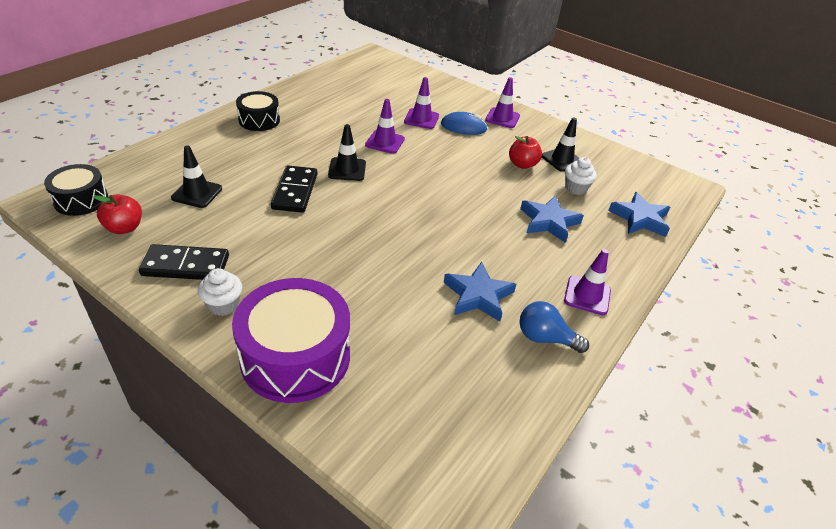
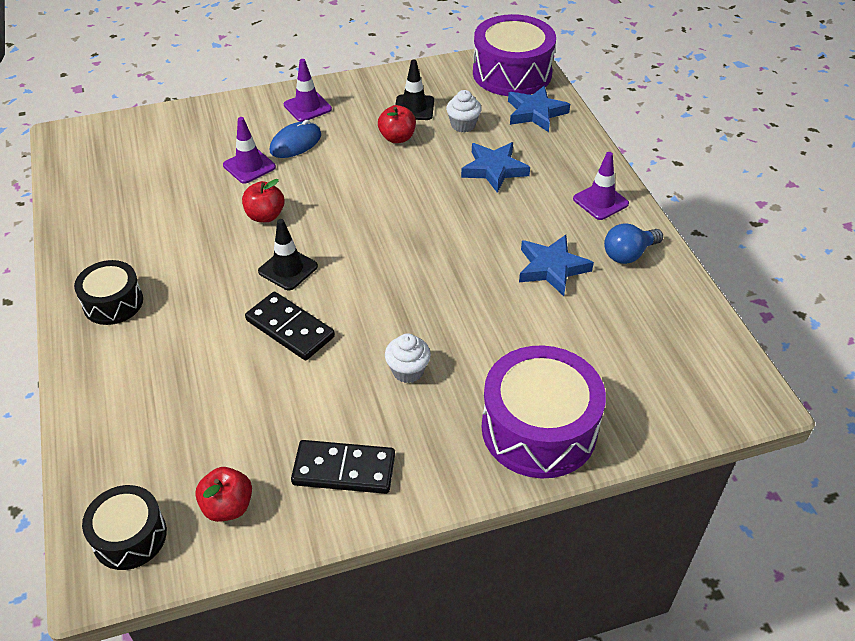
camera: 50 degrees left, 5 degrees up
black domino [139,244,229,280] -> black domino turned 60 degrees clockwise [291,440,395,494]
black traffic cone [171,145,222,208] -> none
white cupcake [198,268,242,316] -> white cupcake moved to [385,333,431,383]
purple traffic cone [365,99,405,154] -> red apple [242,179,285,222]
none -> purple drum [473,14,556,96]

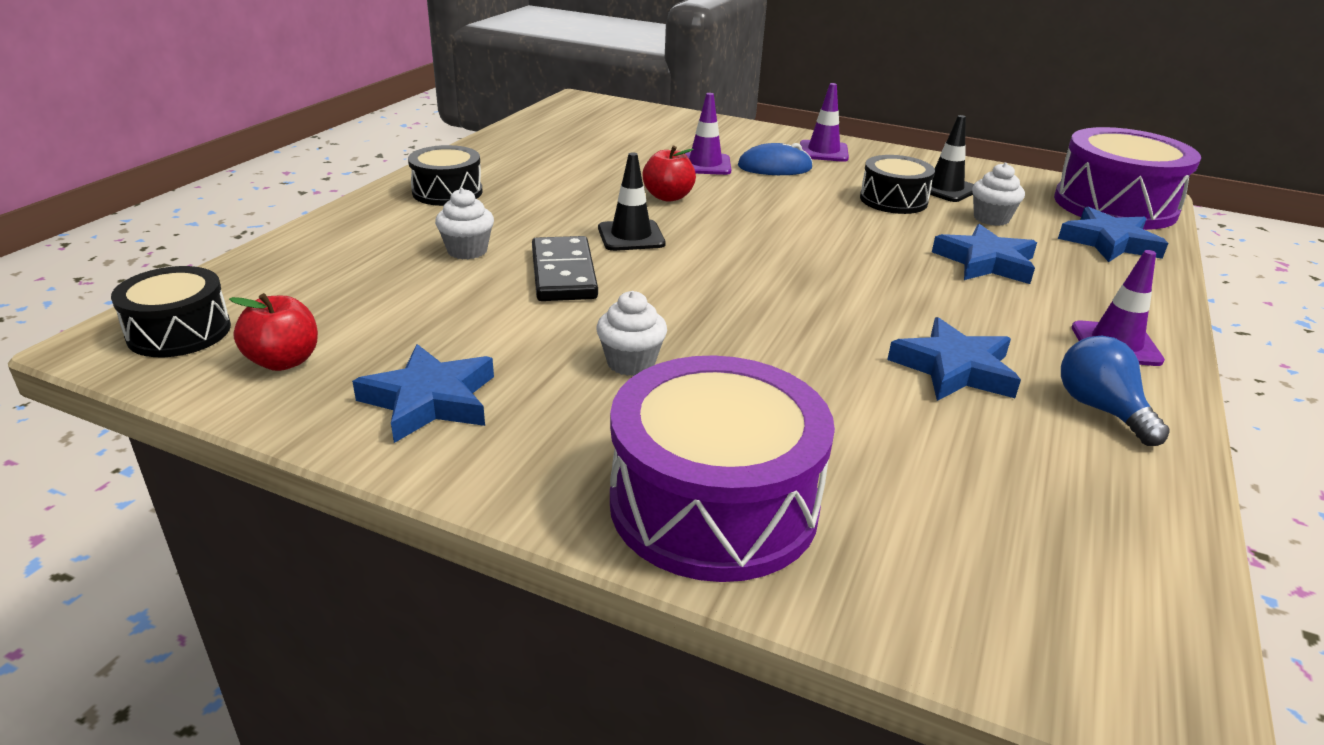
camera: 40 degrees right, 15 degrees down
black domino [291,440,395,494] -> blue star [352,344,494,443]
red apple [378,105,416,143] -> black drum [860,155,935,214]
blue light bulb [604,223,663,264] -> blue light bulb turned 60 degrees clockwise [1061,335,1170,446]
none -> white cupcake [435,188,494,259]

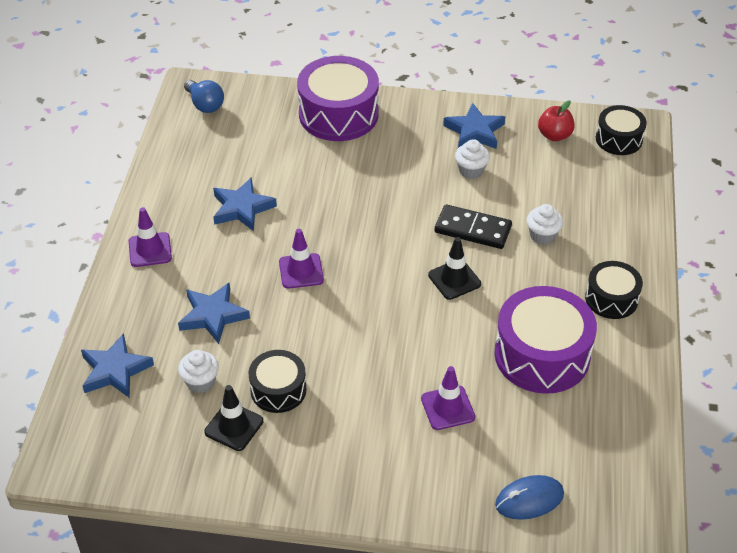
camera: 165 degrees right, 15 degrees up
black domino [532,236,598,301] -> black domino turned 45 degrees counterclockwise [435,204,512,249]
white cupcake [597,291,667,376] -> white cupcake moved to [455,139,490,179]
red apple [643,146,696,202] -> none
blue mouse [738,143,813,175] -> blue mouse moved to [495,475,564,520]
purple traffic cone [800,83,849,162] -> purple traffic cone moved to [279,229,324,289]
purple drum [1054,127,1201,230] -> purple drum moved to [494,286,597,394]
blue light bulb [1061,335,1170,446] -> blue light bulb moved to [184,80,224,113]

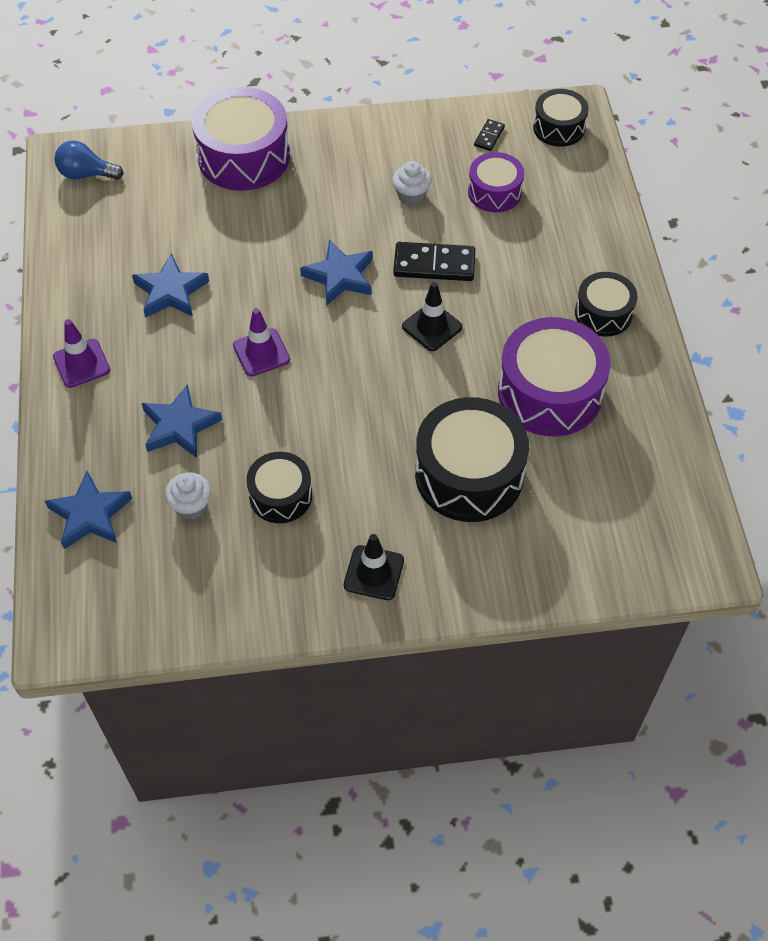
camera: 15 degrees left, 10 degrees up
blue light bulb [184,80,224,113] -> blue light bulb turned 150 degrees clockwise [54,141,123,180]
black traffic cone [204,385,263,451] -> black traffic cone moved to [344,534,404,600]
purple traffic cone [421,366,475,430] -> black drum [415,397,529,522]
blue star [443,103,505,149] -> blue star moved to [300,240,373,306]
blue mouse [495,475,564,520] -> none
white cupcake [527,204,563,245] -> none
red apple [538,101,575,141] -> black domino [474,119,505,151]
none -> purple drum [468,152,524,212]

